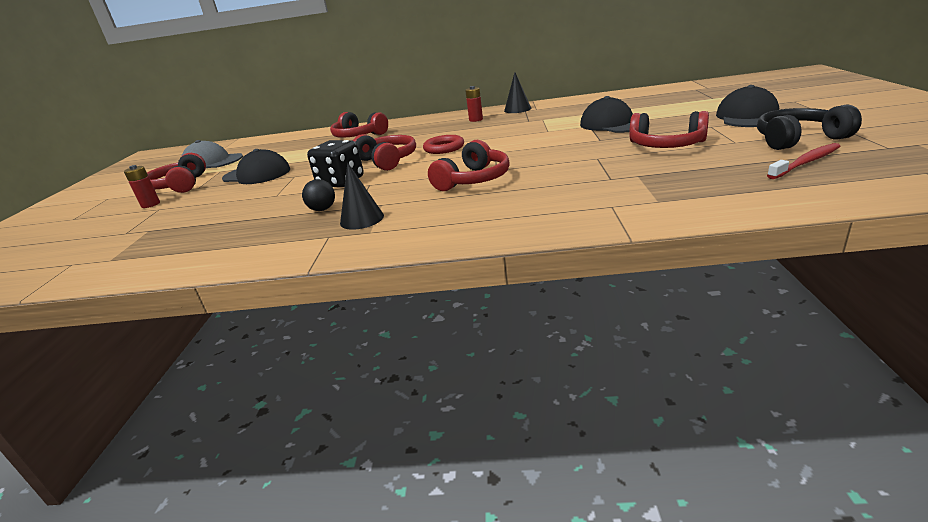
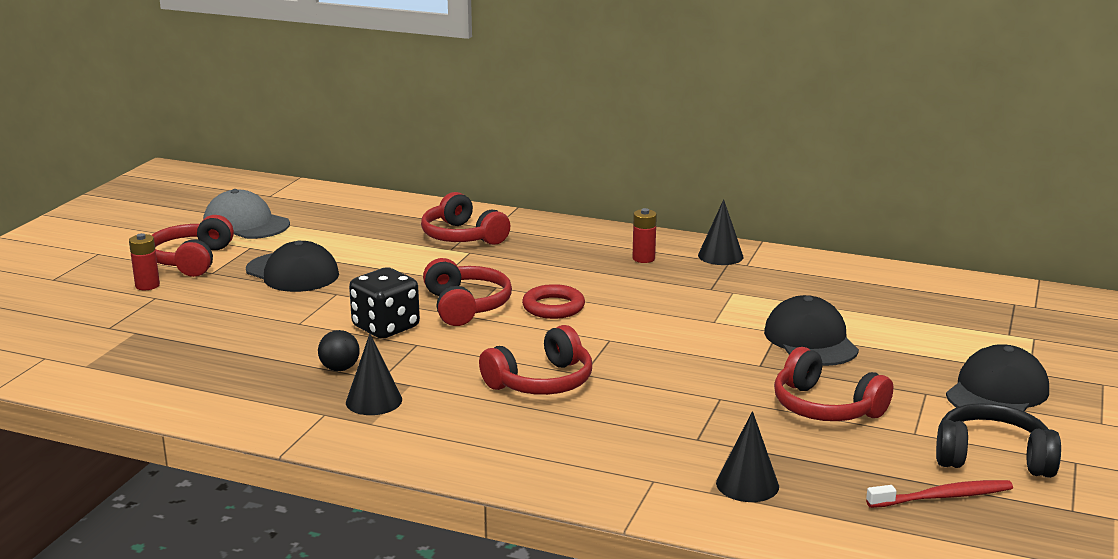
camera: 15 degrees right, 5 degrees down
none -> black cone [716,411,779,502]

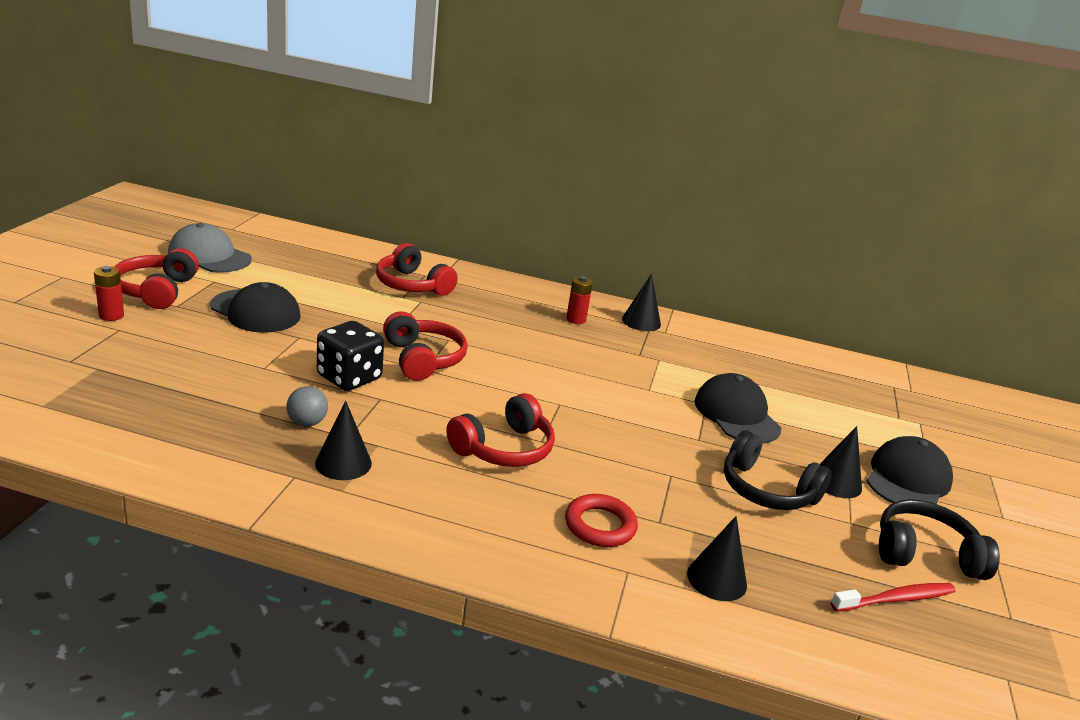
camera: 10 degrees left, 5 degrees up
black ball [318,330,360,371] -> grey ball [287,386,328,427]
red ring [522,284,585,319] -> red ring moved to [565,494,638,547]
red headphones [774,347,893,421] -> black headphones [724,430,832,510]
none -> black cone [820,426,862,498]

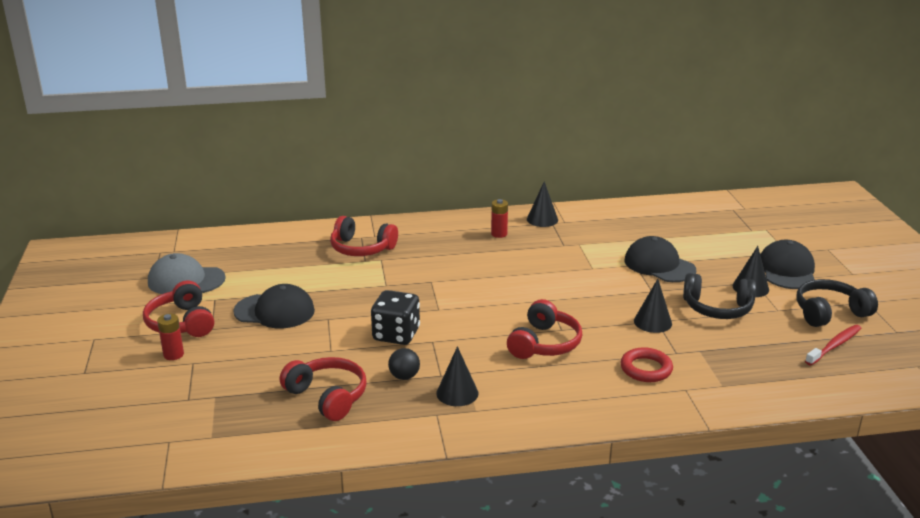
camera: 20 degrees left, 0 degrees up
grey ball [287,386,328,427] -> black ball [388,348,420,380]
red headphones [383,311,468,381] -> red headphones moved to [280,357,367,421]
black cone [687,516,747,601] -> black cone moved to [634,279,672,333]

